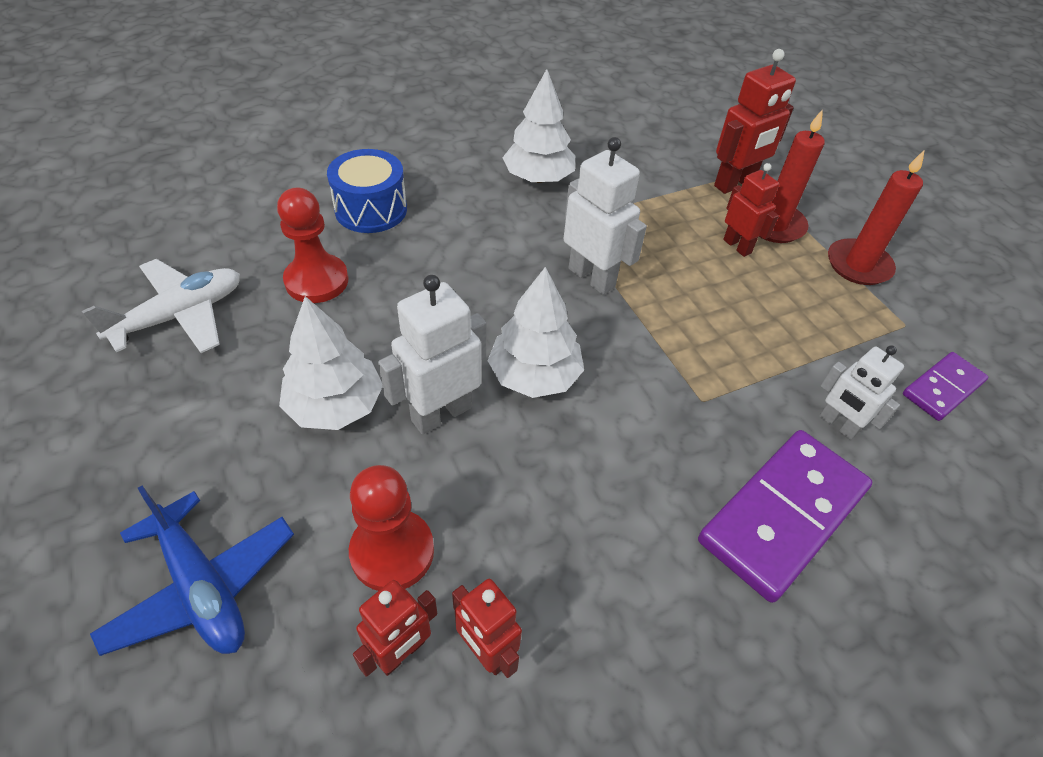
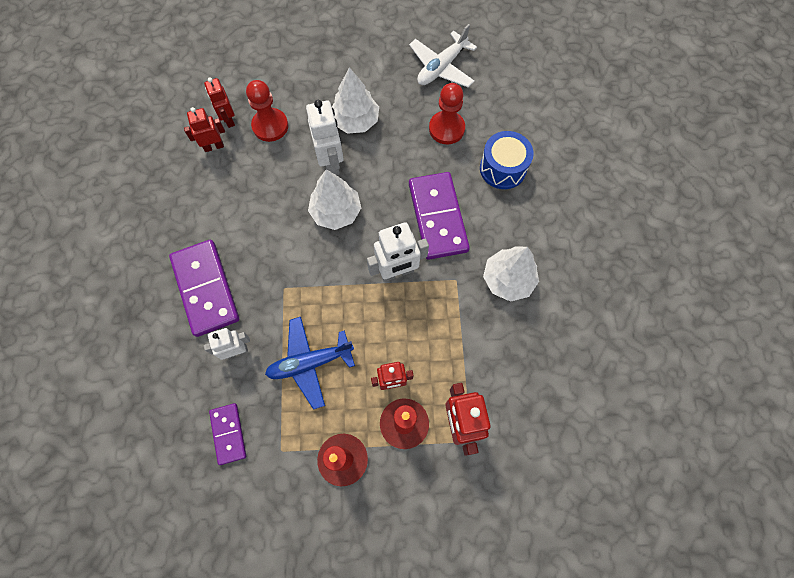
camera: 115 degrees right, 20 degrees up
white plane [82,259,240,353] -> white plane turned 60 degrees clockwise [409,24,477,88]
blue plane [90,486,294,656] -> blue plane moved to [265,317,355,410]
none -> purple domino [409,172,470,260]

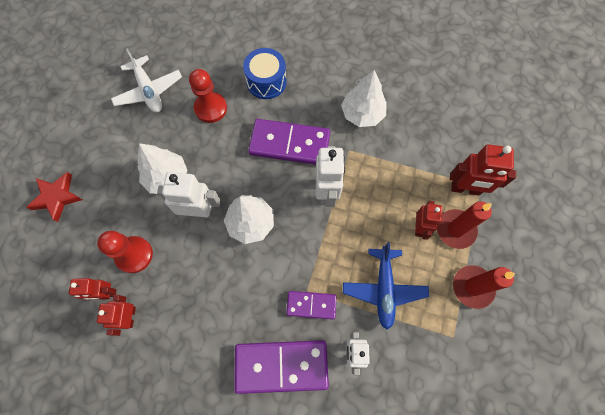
camera: 70 degrees left, 0 degrees up
purple domino [209,403,246,465] -> purple domino moved to [286,291,337,319]
none -> red star [26,172,82,222]

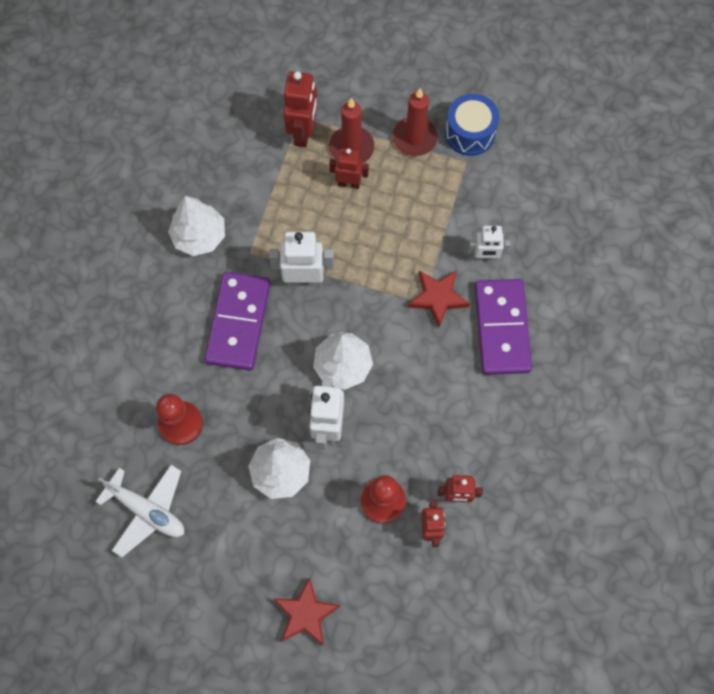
camera: 90 degrees left, 0 degrees up
white plane [111,48,182,113] -> white plane turned 60 degrees clockwise [95,465,184,557]
blue drum [243,48,287,99] -> blue drum moved to [445,94,499,156]
purple domino [286,291,337,319] -> red star [408,271,470,327]
blue plane [343,242,429,330] -> none

